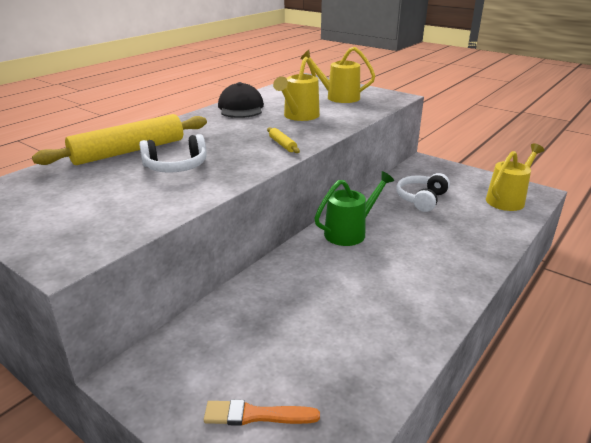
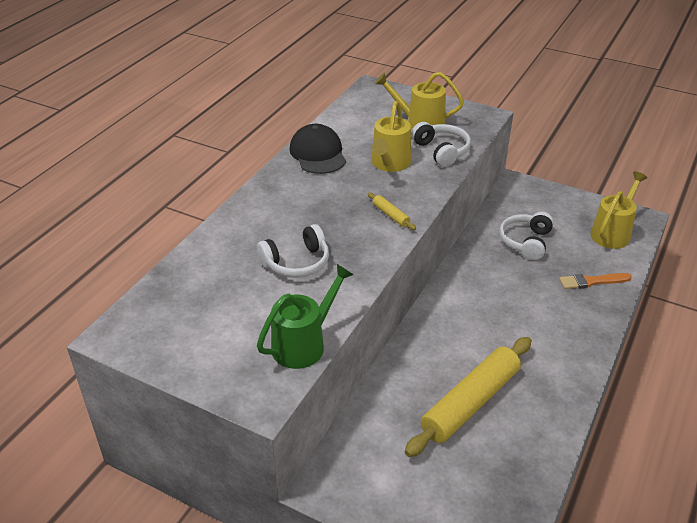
camera: 10 degrees left, 10 degrees up
yellow rolling pin [32,114,207,165] -> yellow rolling pin moved to [405,337,532,457]
orange brush [204,399,320,426] -> orange brush moved to [559,273,632,289]
green watering can [314,171,394,246] -> green watering can moved to [257,264,354,369]
none -> white headphones [411,122,471,167]

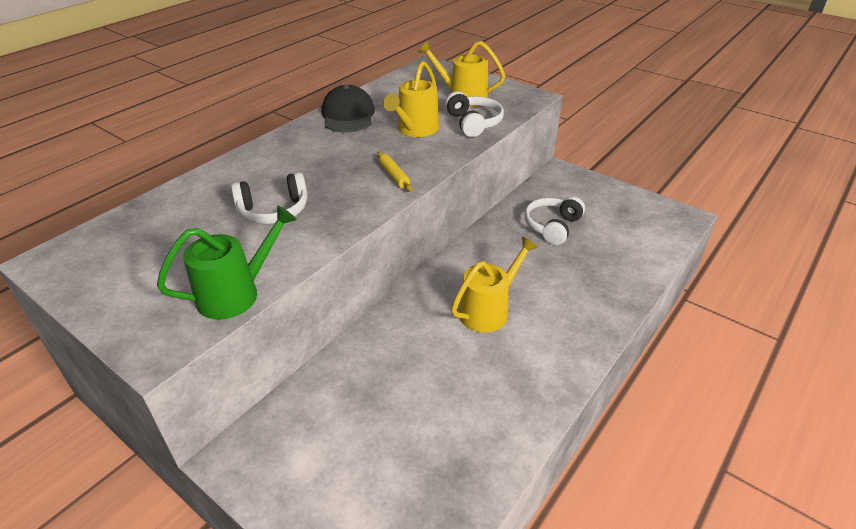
camera: 10 degrees right, 0 degrees up
yellow rolling pin [405,337,532,457] -> none
orange brush [559,273,632,289] -> none
yellow watering can [591,171,648,249] -> yellow watering can moved to [451,237,538,333]

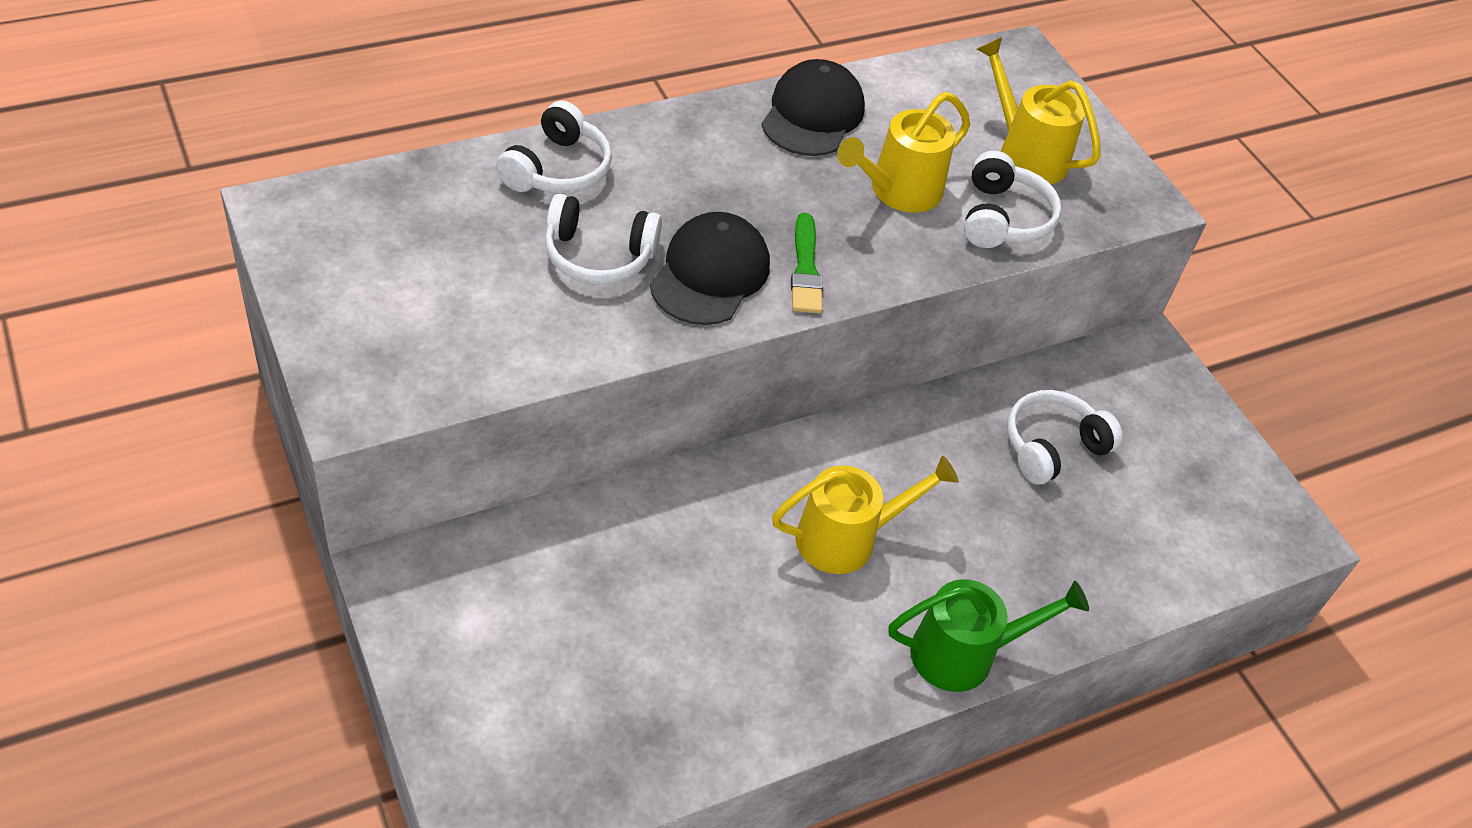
camera: 20 degrees right, 10 degrees up
green watering can [157,205,297,320] -> green watering can moved to [889,579,1089,692]
yellow rolling pin [377,152,413,192] -> green brush [791,213,823,313]
none -> white headphones [496,101,612,194]
none -> black cap [650,212,770,325]

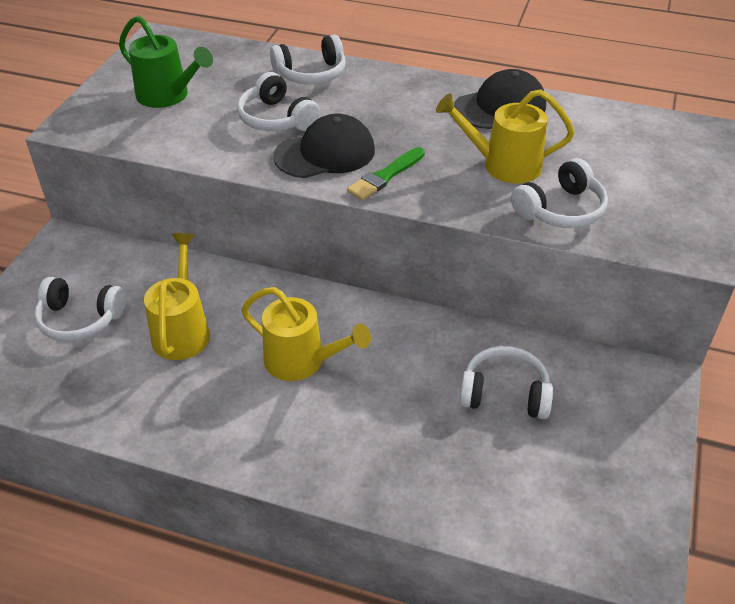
camera: 50 degrees right, 5 degrees down
green watering can [889,579,1089,692] -> green watering can moved to [119,15,213,108]
yellow watering can [977,37,1101,184] -> yellow watering can moved to [144,233,210,360]
none -> white headphones [34,277,126,342]

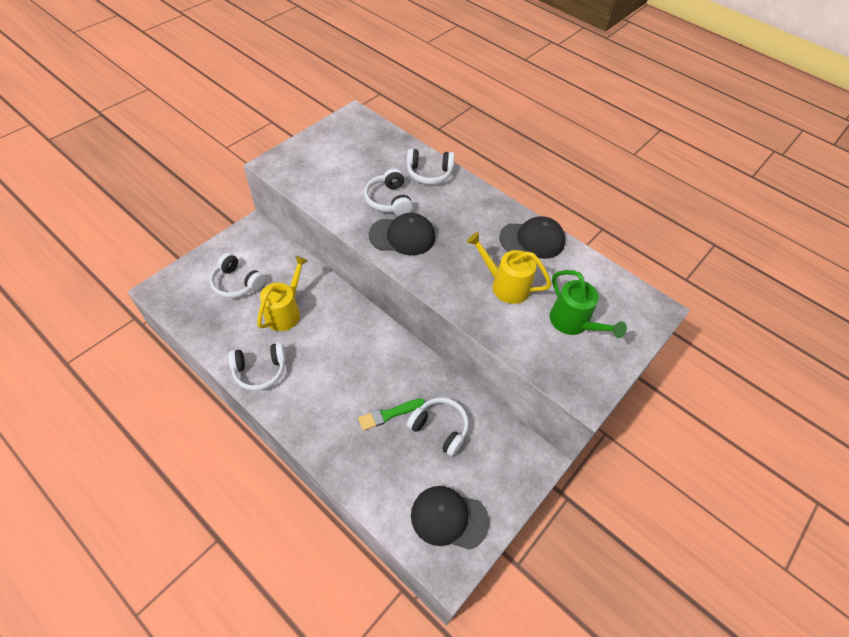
camera: 20 degrees right, 10 degrees up
green watering can [119,15,213,108] -> green watering can moved to [550,270,627,338]
yellow watering can [241,287,371,381] -> none
green brush [347,147,425,200] -> green brush moved to [358,398,425,431]
white headphones [511,158,608,228] -> white headphones moved to [228,343,286,391]
none -> black cap [411,486,489,550]

